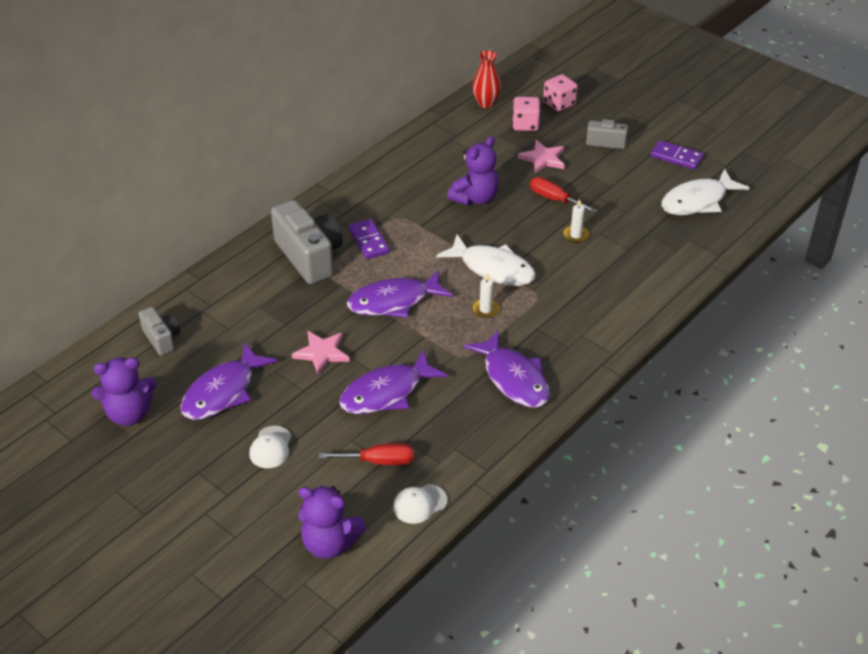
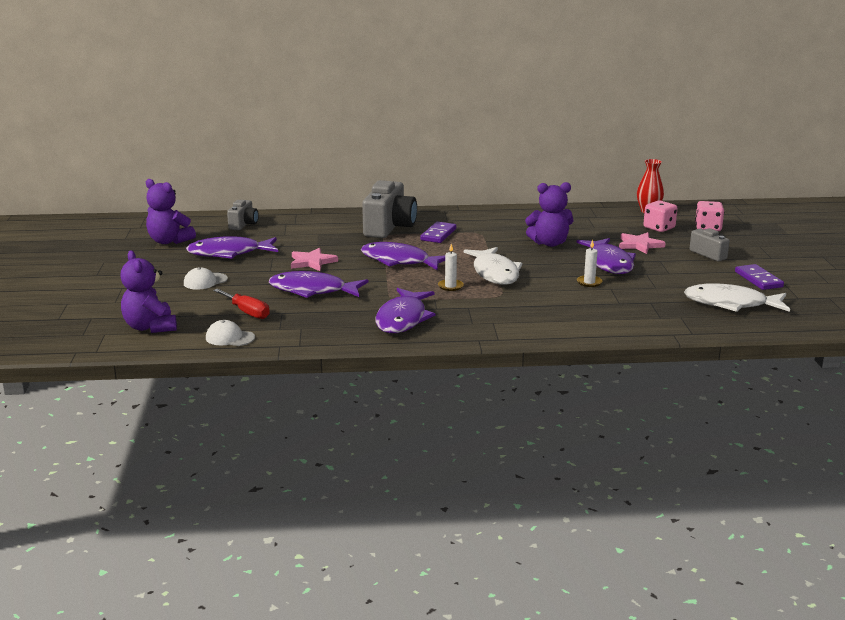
camera: 45 degrees right, 20 degrees down
red screwdriver [530,177,598,213] -> purple fish [576,238,636,274]

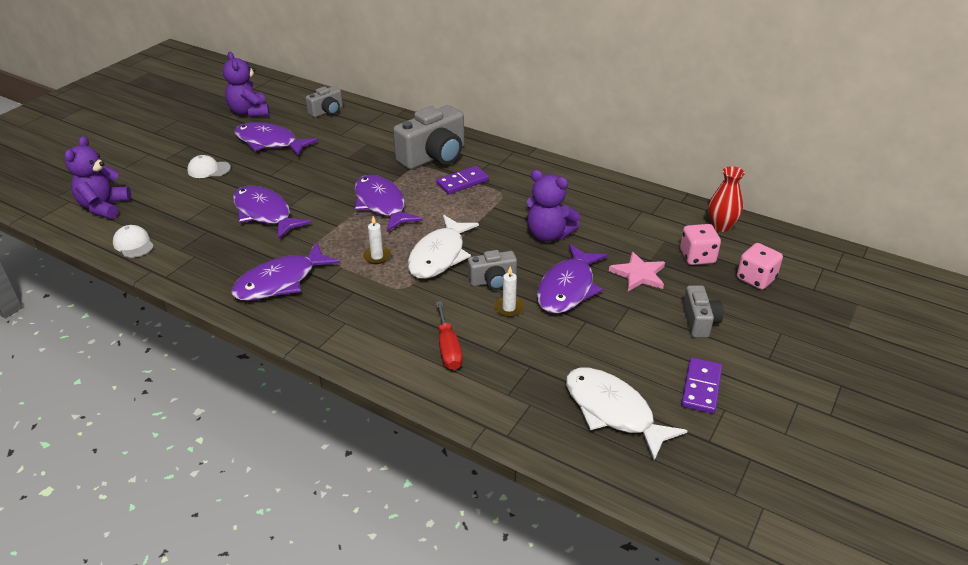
camera: 35 degrees right, 15 degrees up
red screwdriver [213,289,270,319] -> red screwdriver moved to [436,301,463,370]
pink star [291,248,338,271] -> none
none -> grey camera [468,250,517,290]

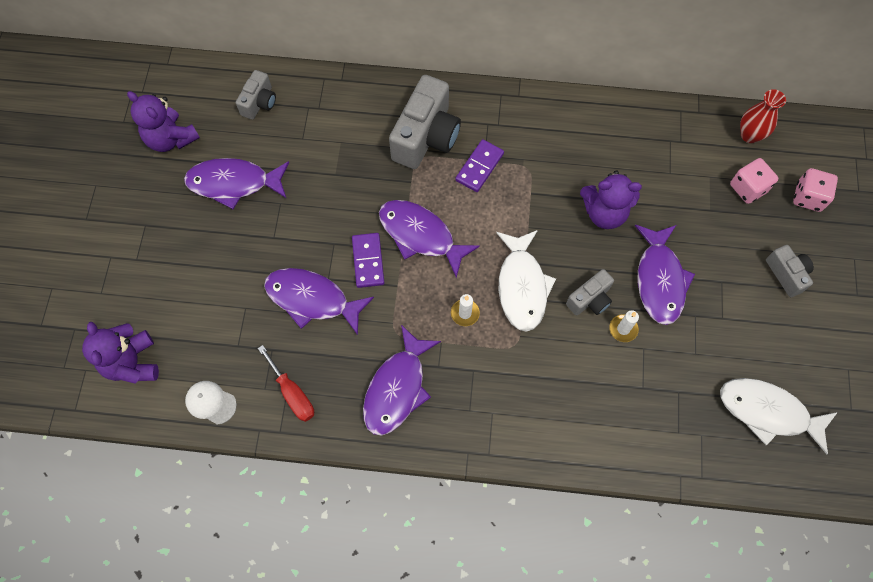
camera: 25 degrees left, 30 degrees up
white cap [187,155,231,178] -> none
red screwdriver [436,301,463,370] -> red screwdriver moved to [258,345,314,422]
pink star [609,252,665,291] -> none
purple domino [681,357,722,414] -> purple domino moved to [352,233,384,288]

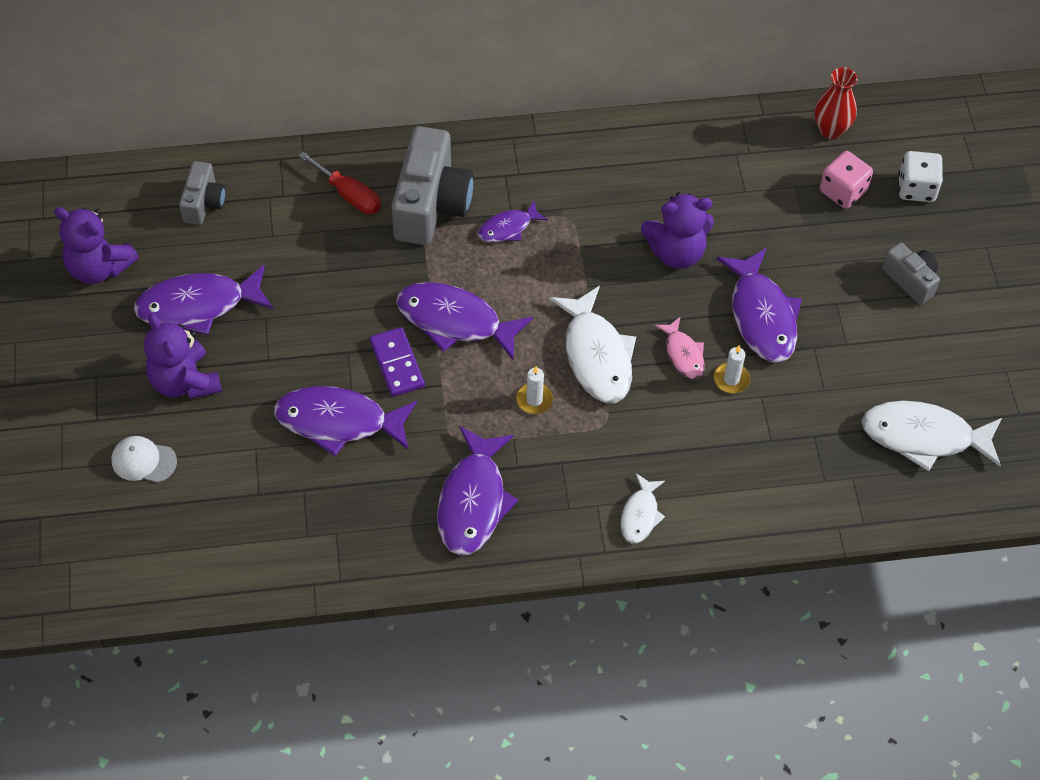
camera: 15 degrees left, 10 degrees down
purple teddy bear [82,322,159,384] -> purple teddy bear moved to [144,314,222,399]
white cap [185,381,237,425] -> white cap moved to [111,436,177,483]
red screwdriver [258,345,314,422] -> red screwdriver moved to [298,152,381,214]
purple domino [455,139,504,192] -> purple fish [478,201,548,242]
grey camera [566,269,614,315] -> pink fish [654,316,705,380]
pink dice [793,168,838,212] -> white dice [899,151,943,202]
none -> white fish [621,474,665,544]

